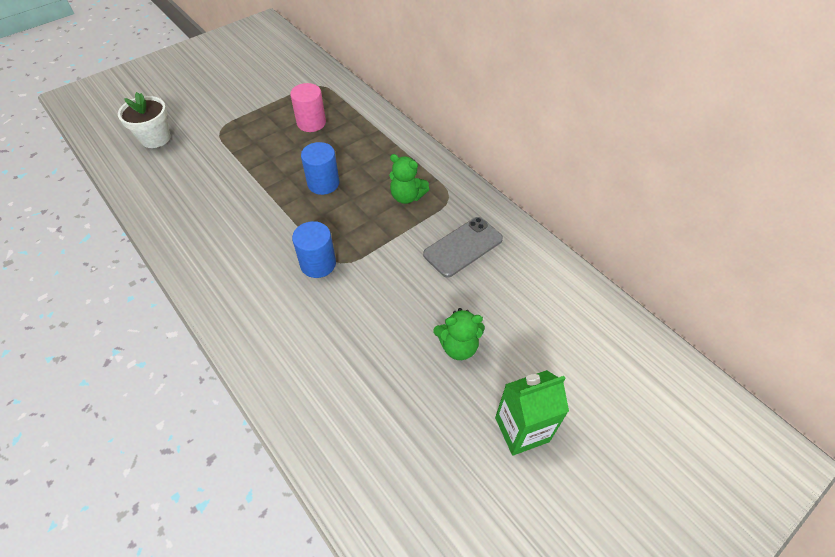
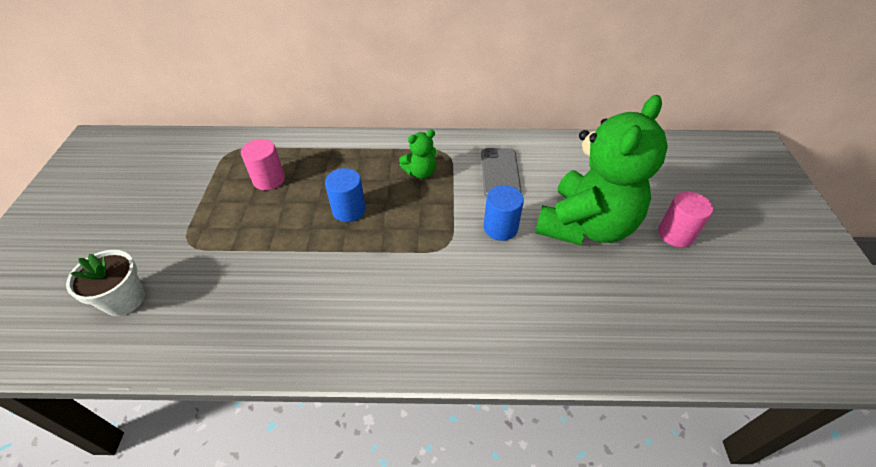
camera: 50 degrees left, 5 degrees down
blue cylinder [292,221,336,278] -> blue cylinder moved to [484,185,524,241]
green teddy bear [433,308,485,360] -> green teddy bear [535,95,668,245], size x2.40
green carton [495,370,569,455] -> pink cylinder [658,191,713,247]

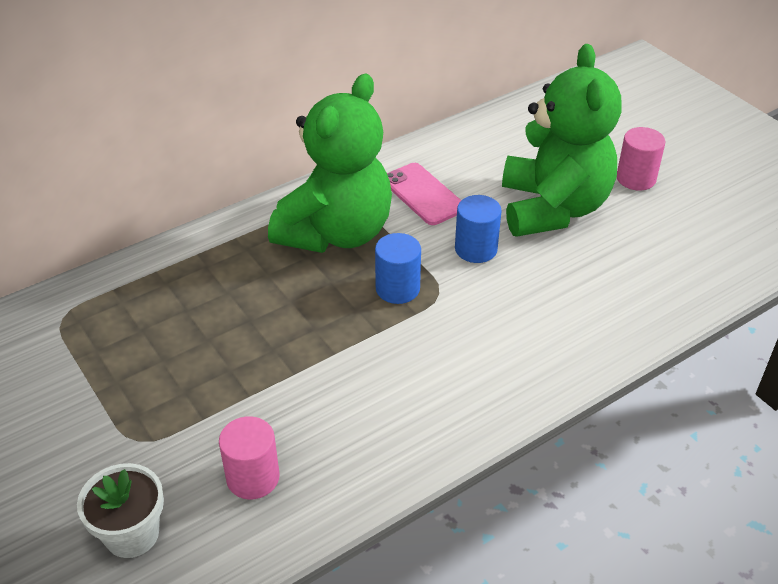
camera: 35 degrees left, 5 degrees down
pink cylinder [241,139,285,190] -> pink cylinder moved to [219,416,280,500]
blue cylinder [325,168,366,222] -> blue cylinder moved to [375,233,421,304]
green teddy bear [399,130,437,179] -> green teddy bear [268,74,392,253], size x2.40
grey phone [481,148,521,197] -> pink phone [387,163,461,225]

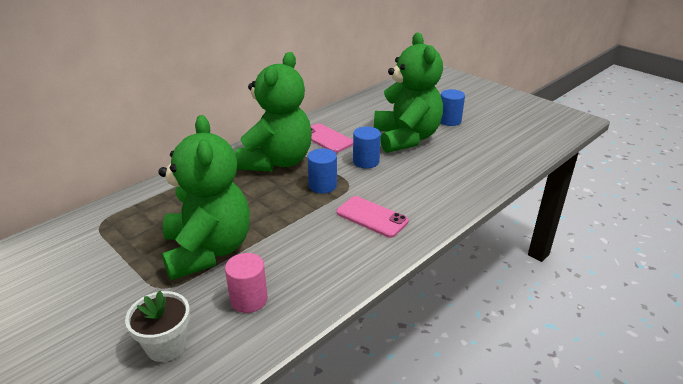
camera: 10 degrees left, 10 degrees down
pink cylinder [617,127,666,191] -> blue cylinder [440,89,465,126]
none -> green teddy bear [158,115,250,280]
none -> pink phone [336,196,409,238]

